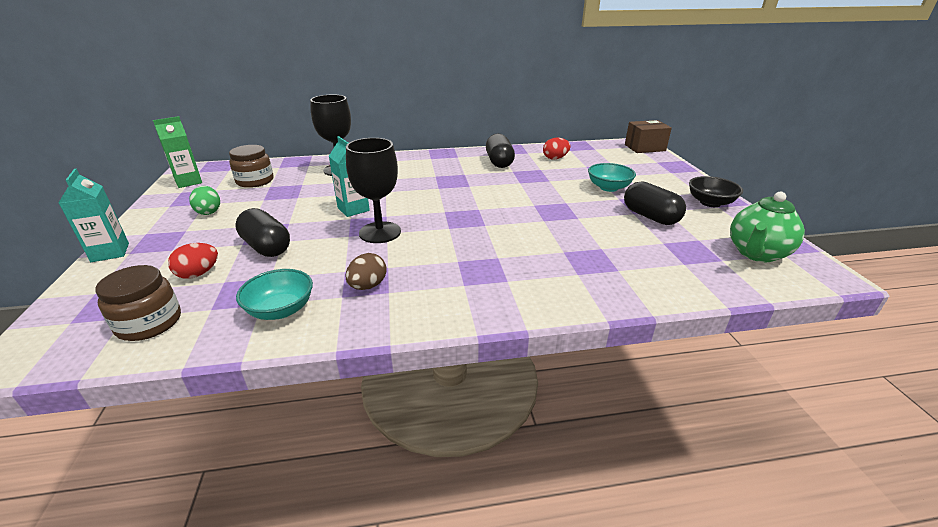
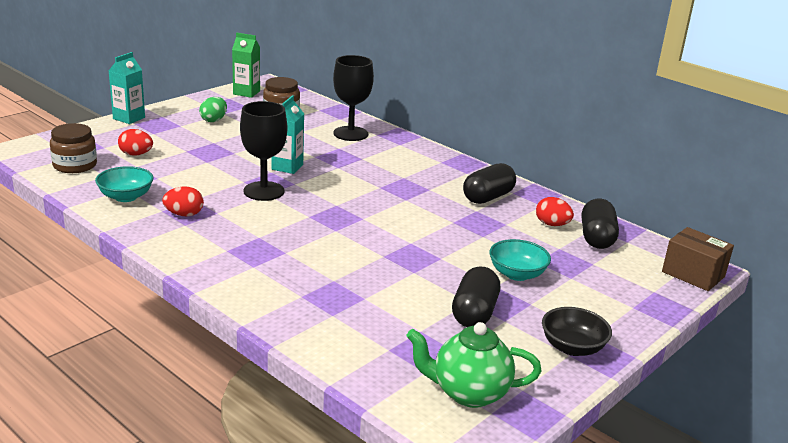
camera: 50 degrees right, 5 degrees down
black capsule [235,208,290,257] -> black capsule moved to [582,199,619,249]
brown egg [346,253,387,290] -> red egg [162,186,204,216]

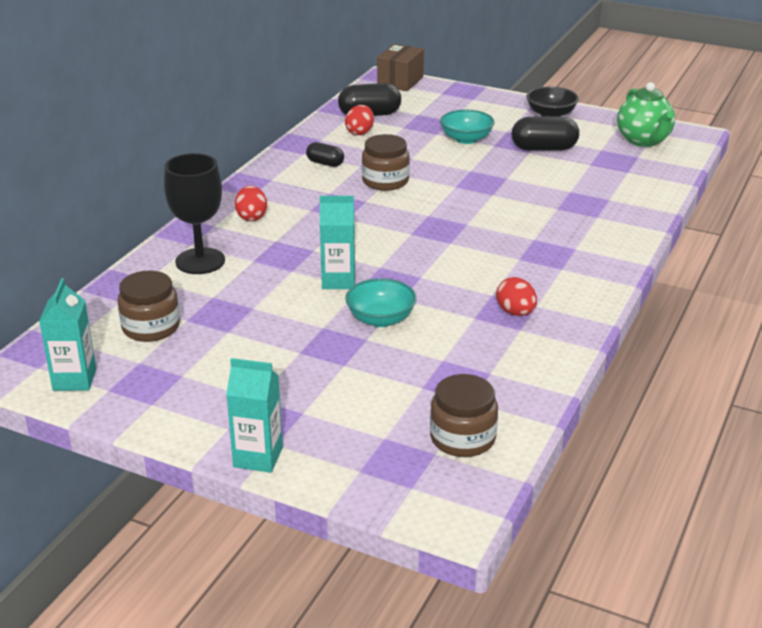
camera: 105 degrees left, 5 degrees up
turquoise bowl [95,166,153,202] -> turquoise bowl moved to [345,278,416,327]
red egg [118,129,153,156] -> red egg moved to [235,186,267,221]
green egg [199,97,227,122] -> none
green carton [232,33,260,98] -> turquoise carton [39,278,96,391]
black goblet [240,101,287,201] -> none
black capsule [463,163,516,204] -> black capsule [306,142,344,167], size x0.59
none -> brown jar [362,134,410,191]

